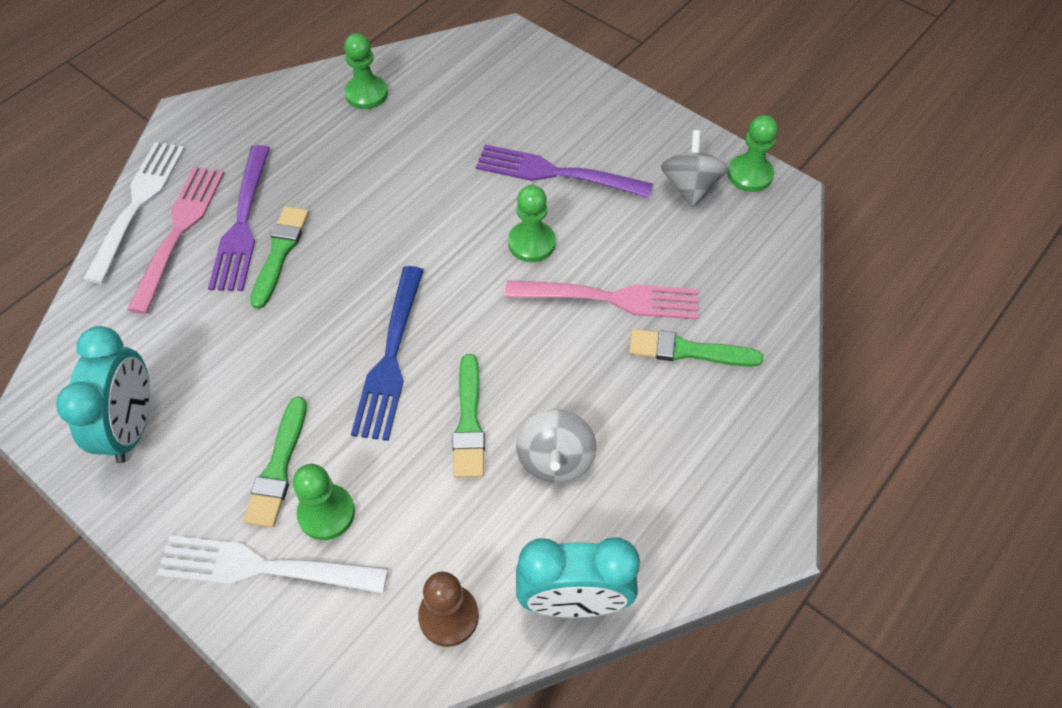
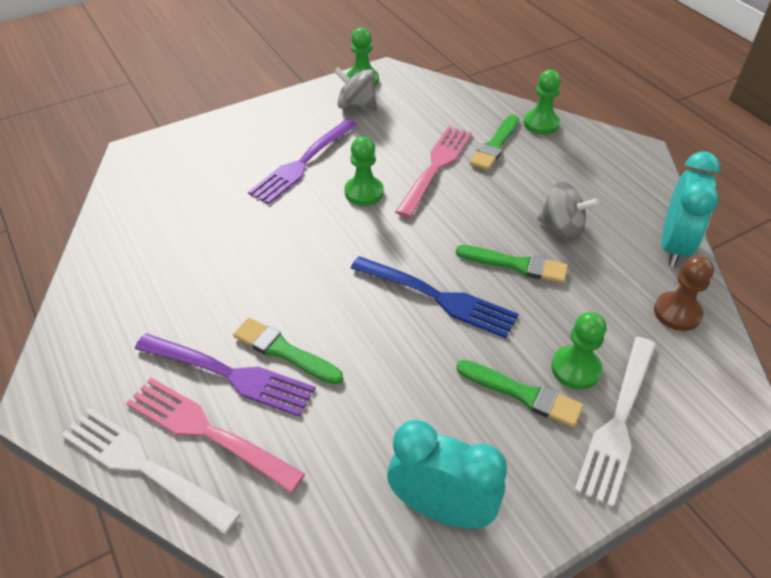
camera: 70 degrees left, 10 degrees down
green pawn [344,33,388,109] -> green pawn moved to [524,70,561,135]

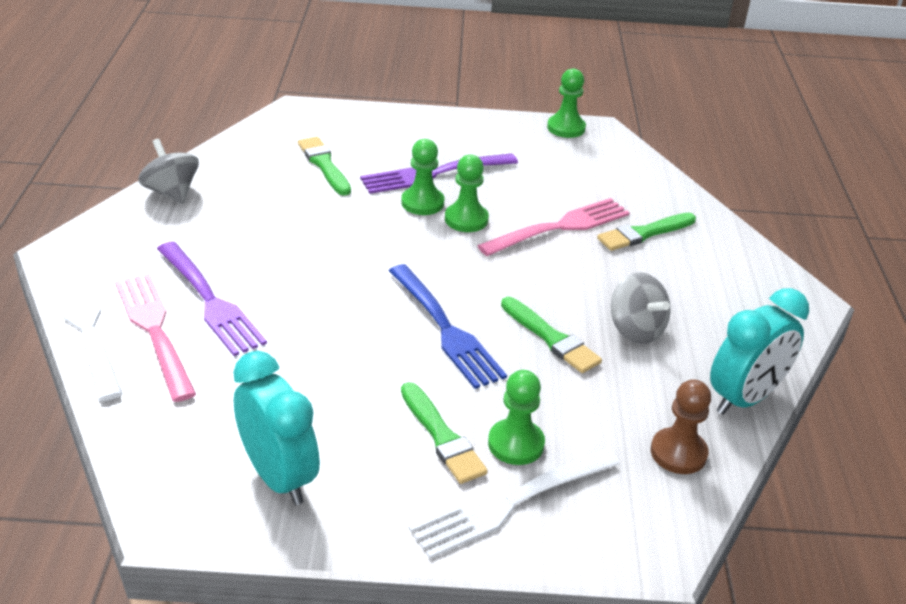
camera: 30 degrees right, 10 degrees down
green brush [233,318,343,385] -> green brush moved to [298,137,351,196]
grey spinning top [334,67,377,110] -> grey spinning top moved to [138,139,199,204]
green pawn [524,70,561,135] -> green pawn moved to [401,139,444,215]

